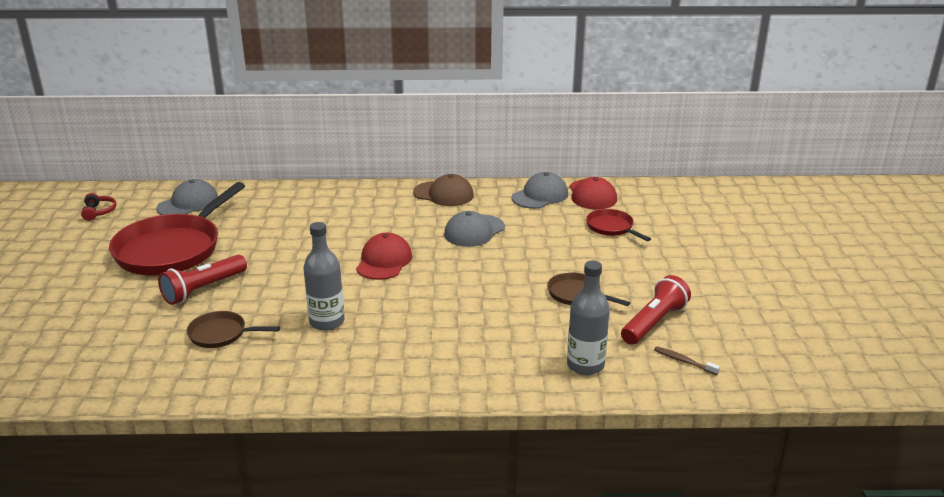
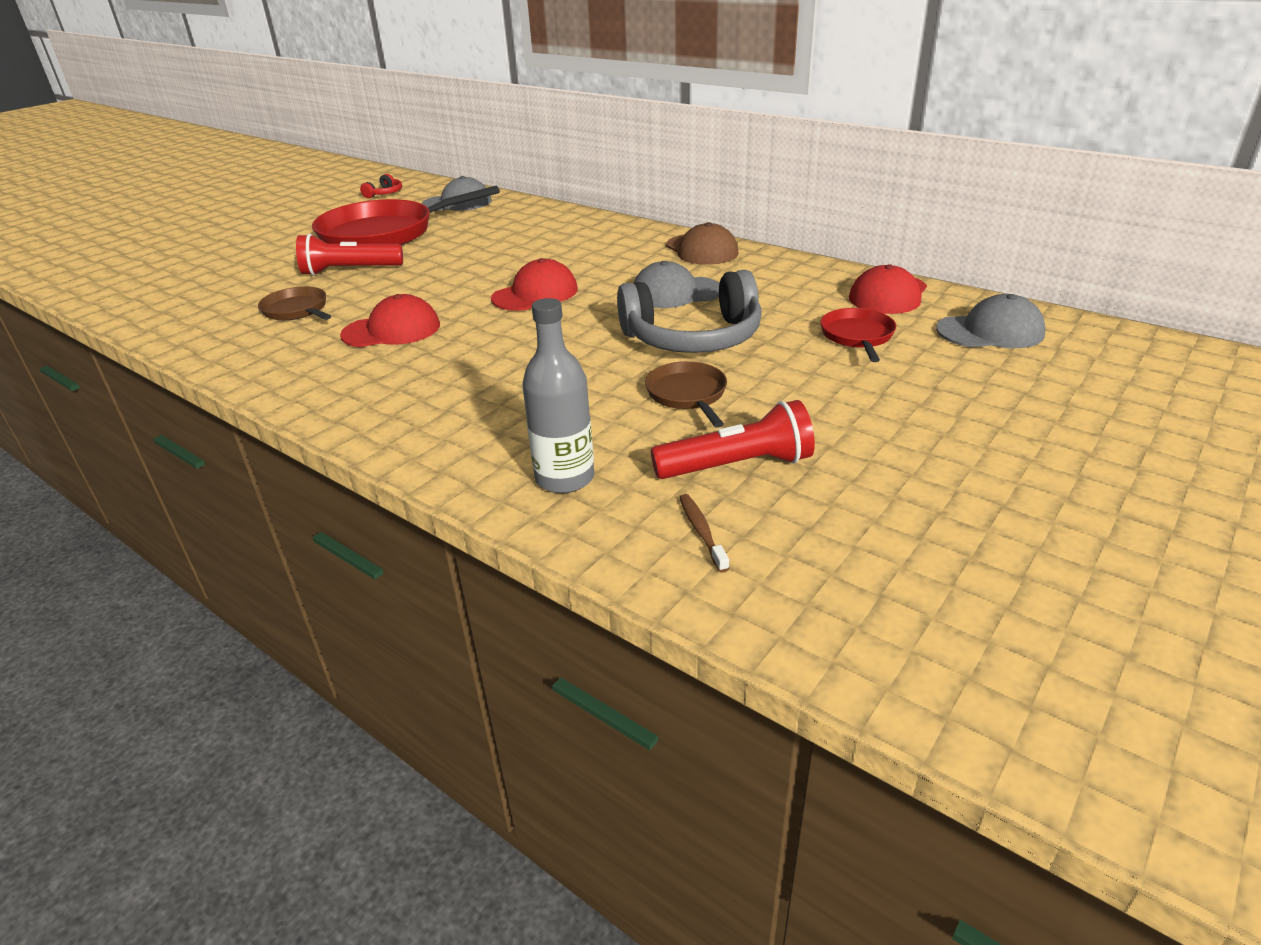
camera: 40 degrees right, 5 degrees up
grey bottle [303,222,345,331] -> red cap [340,294,440,347]
grey cap [512,172,568,209] -> grey cap moved to [936,294,1046,348]
none -> grey headphones [617,270,762,353]

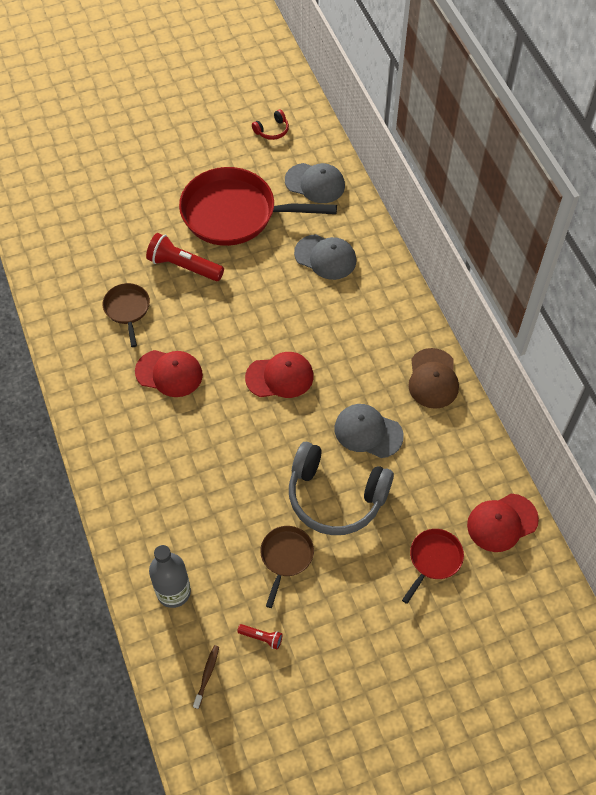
camera: 30 degrees right, 25 degrees up
red flashlight [651,400,815,479] -> red flashlight [237,624,283,650], size x0.48
grey cap [936,294,1046,348] -> grey cap moved to [294,234,356,280]

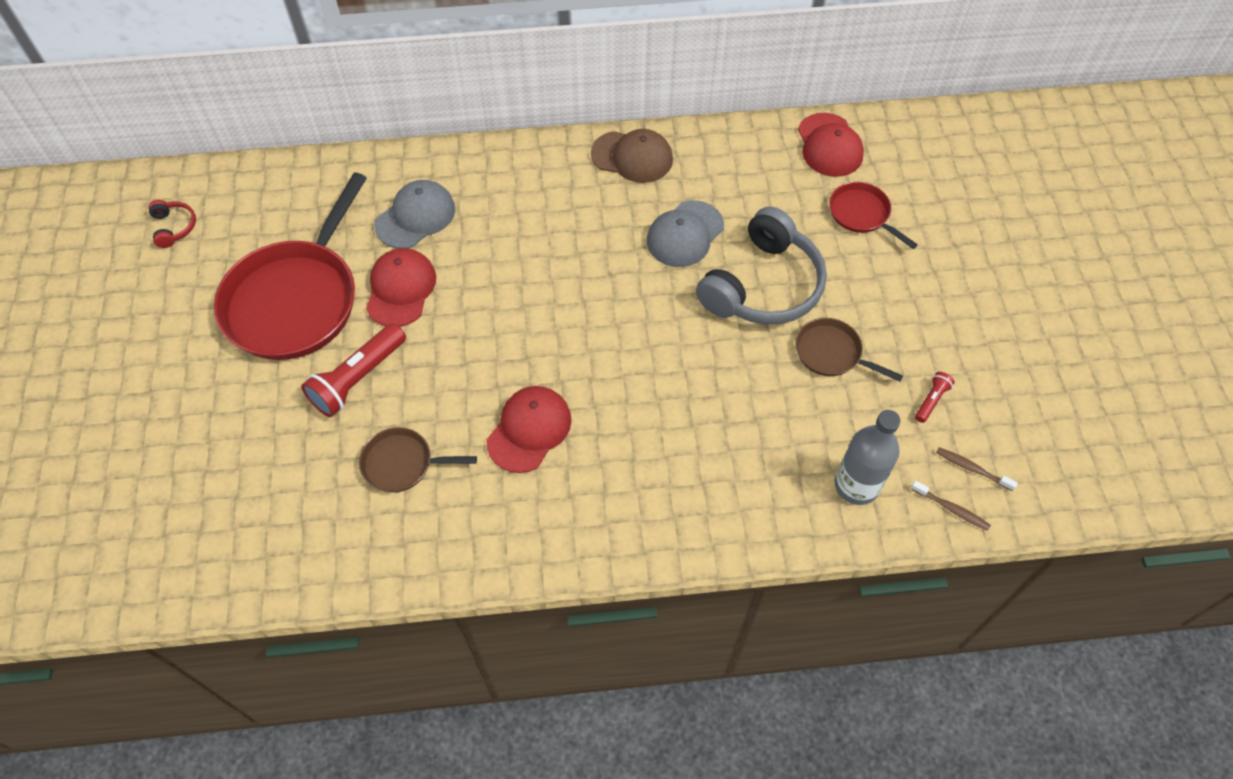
camera: 75 degrees left, 0 degrees up
red cap [245,352,314,398] -> red cap moved to [366,248,436,327]
grey cap [285,163,345,203] -> none
none -> brown toothbrush [911,481,991,531]

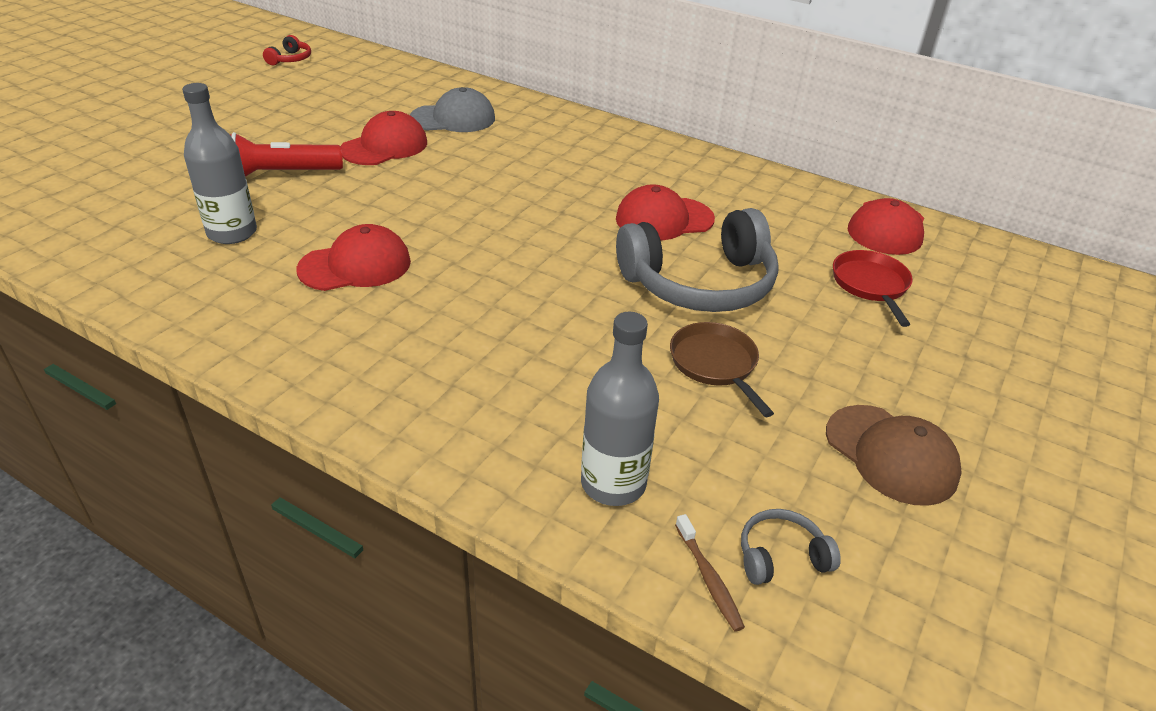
camera: 35 degrees right, 20 degrees down
red pan [214,173,367,360] -> none
brown pan [359,427,477,493] -> grey bottle [182,83,257,244]
brown cap [591,129,673,183] -> brown cap moved to [826,405,962,506]
grey cap [647,200,724,267] -> red cap [616,184,715,240]
red flashlight [915,372,955,423] -> none
brown toothbrush [936,447,1018,491] -> grey headphones [741,509,841,585]

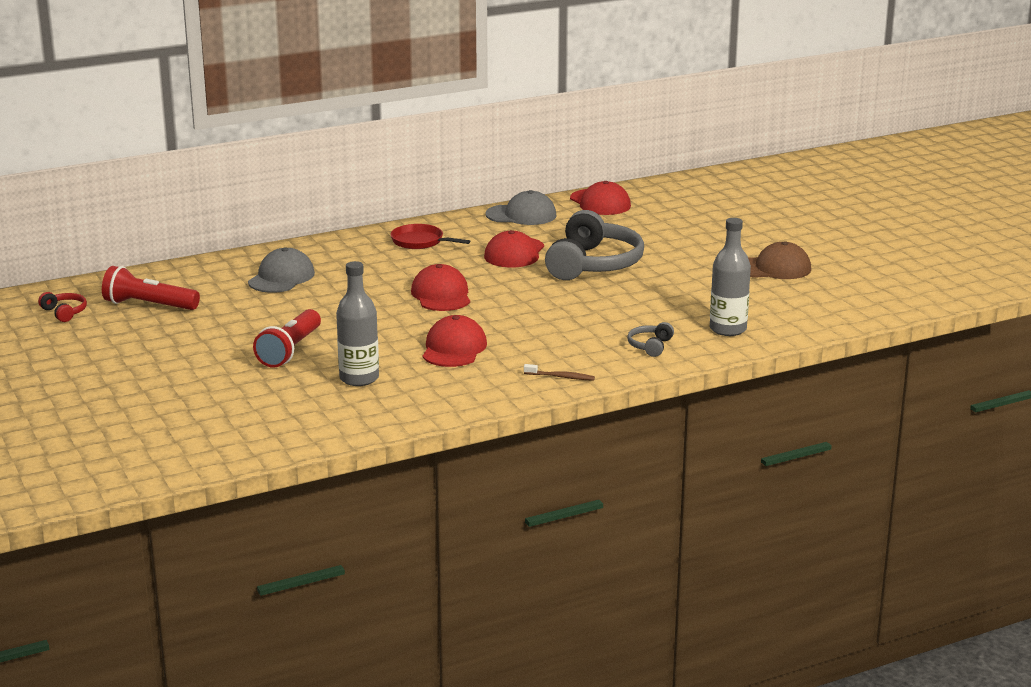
camera: 55 degrees left, 15 degrees down
red cap [341,111,427,165] -> red cap moved to [411,264,470,311]
brown pan [670,322,774,417] -> none
brown toothbrush [675,514,745,632] -> brown toothbrush moved to [524,364,595,381]
grey headphones [741,509,841,585] -> grey headphones moved to [627,322,674,357]
red pan [833,250,913,327] -> red pan moved to [391,224,470,249]
none -> red flashlight [102,266,200,310]
none -> grey cap [485,190,557,225]

